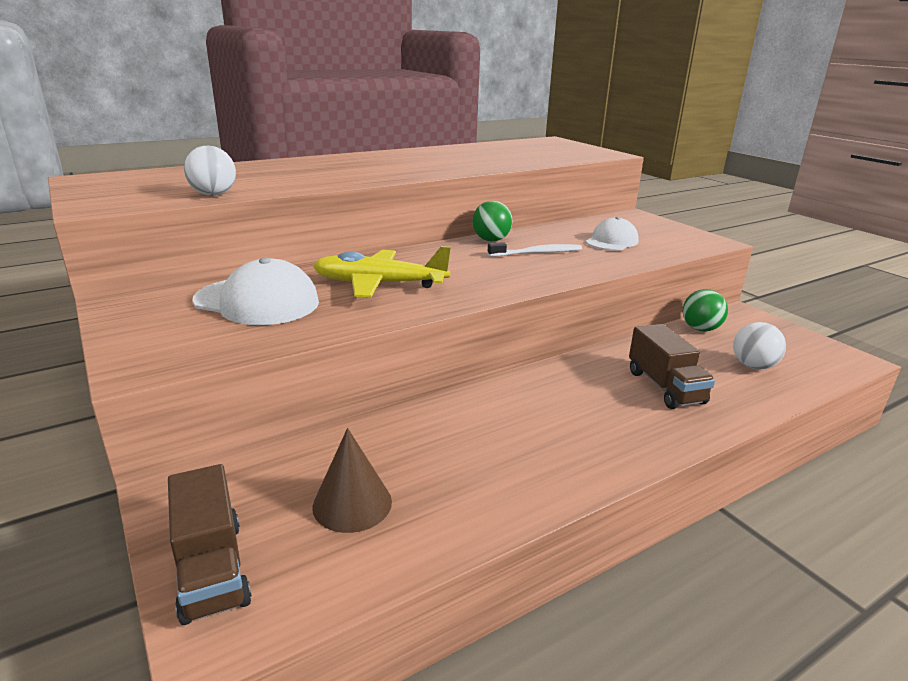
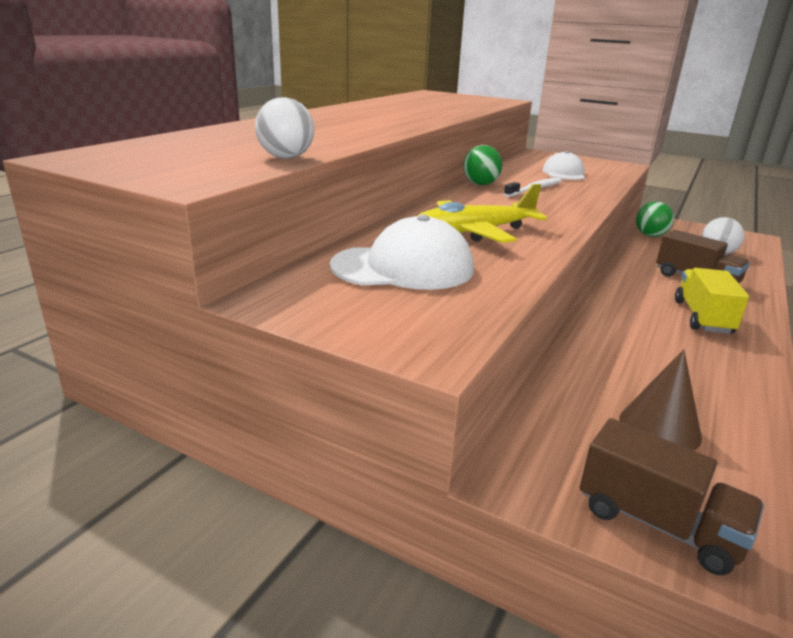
camera: 30 degrees left, 0 degrees up
none -> yellow truck [675,268,749,334]

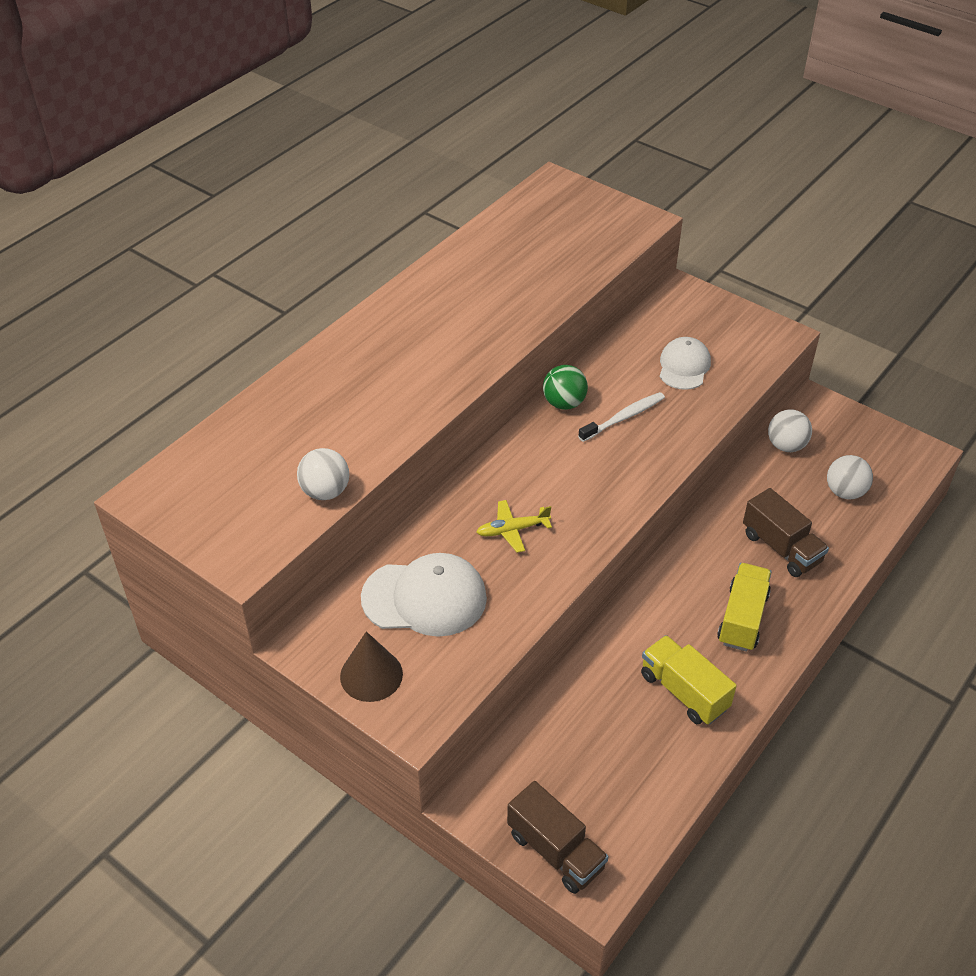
camera: 10 degrees right, 20 degrees up
yellow plane [417,184,547,243] -> yellow plane [476,500,552,553], size x0.55
brown cone [619,349,702,451] -> brown cone moved to [340,631,403,702]
green ball [636,201,674,237] -> white ball [768,409,812,452]
none -> yellow truck [641,635,737,725]

